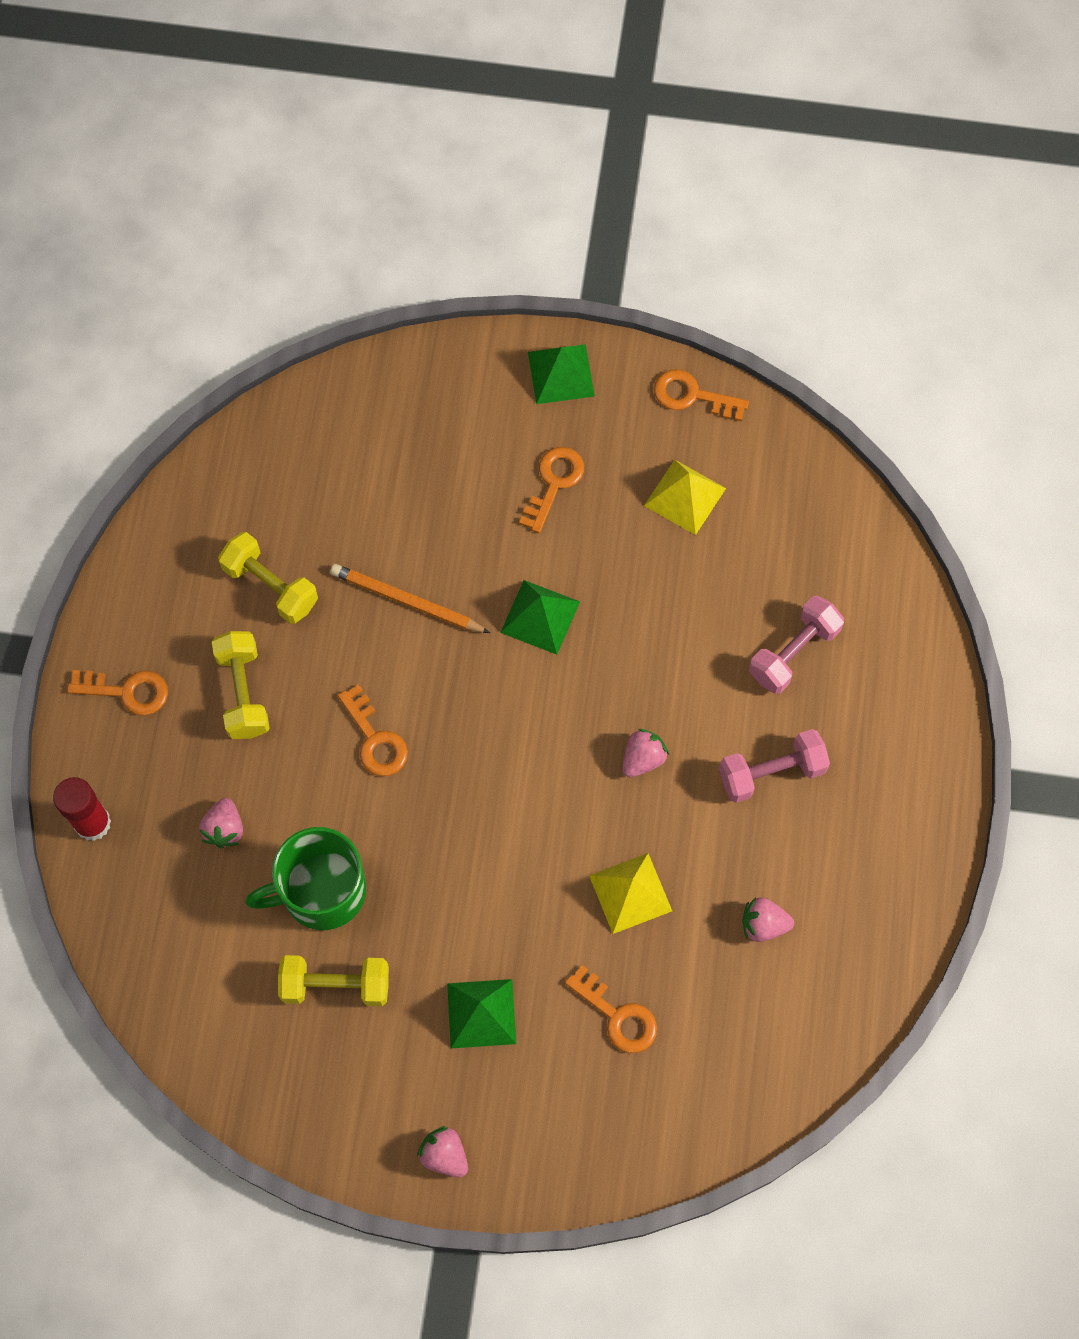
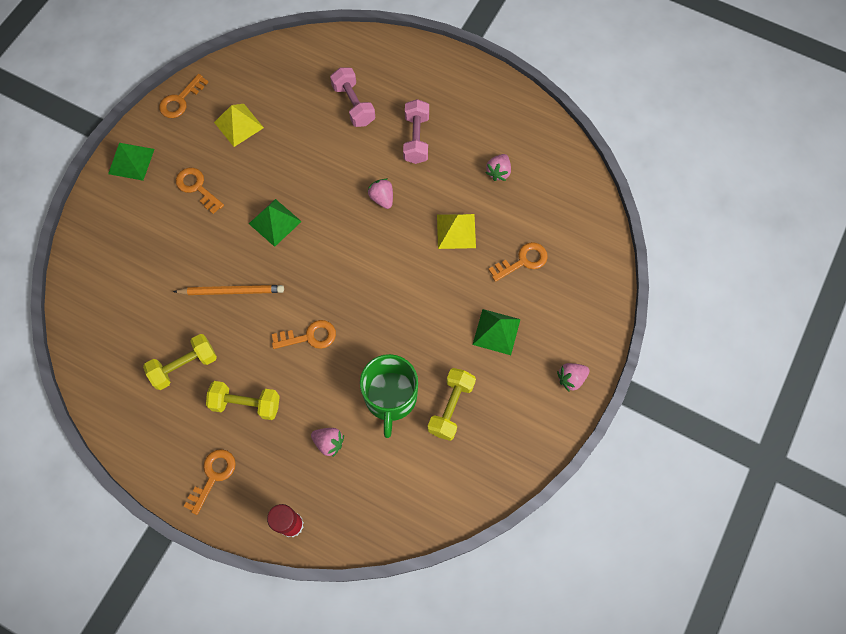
camera: 70 degrees left, 0 degrees up
orange pencil [330,564,490,633] -> orange pencil turned 135 degrees counterclockwise [173,285,284,295]

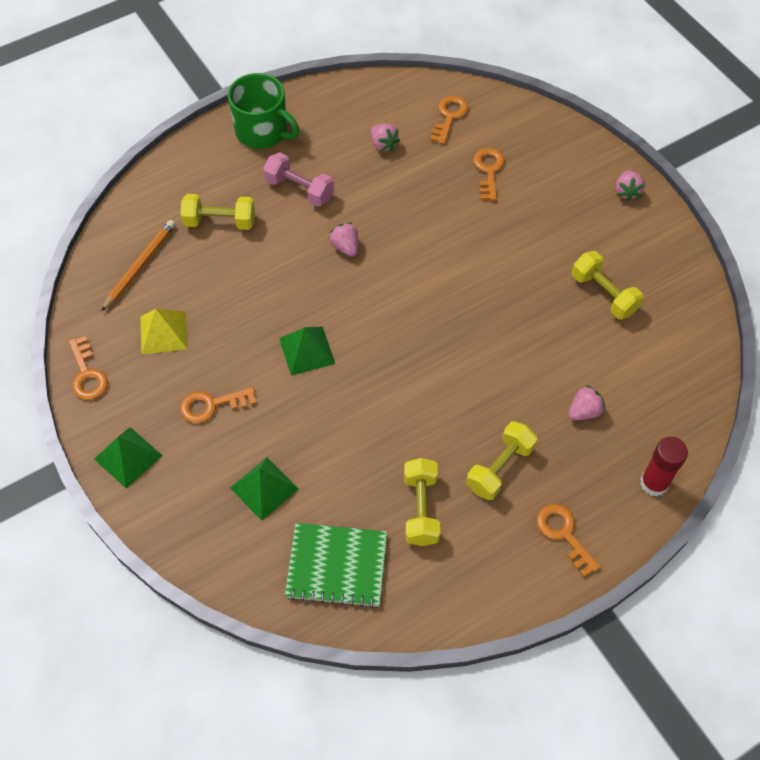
camera: 60 degrees left, 10 degrees down
orange pencil [173,285,284,295] -> orange pencil moved to [101,220,175,311]
orange key [272,320,336,349] -> orange key moved to [430,96,468,144]
pink dumbbell [330,67,375,127] -> yellow dumbbell [181,194,255,230]
green mug [360,354,418,438] -> green mug moved to [228,73,300,149]
pink strawberry [367,179,393,209] -> pink strawberry turned 60 degrees clockwise [329,222,358,257]
yellow pyramid [437,214,476,249] -> none
green pyramid [473,309,521,355] -> green pyramid moved to [230,457,299,521]
none -> green notebook [285,523,387,608]

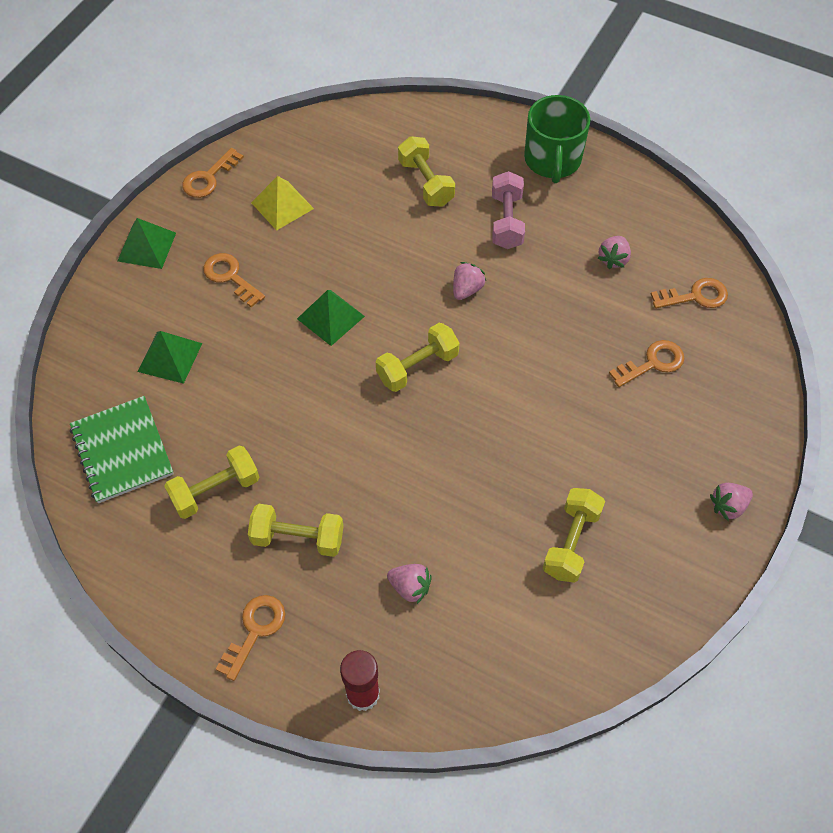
camera: 60 degrees right, 0 degrees up
orange pencil [101,220,175,311] -> none
none -> yellow dumbbell [376,323,459,392]

